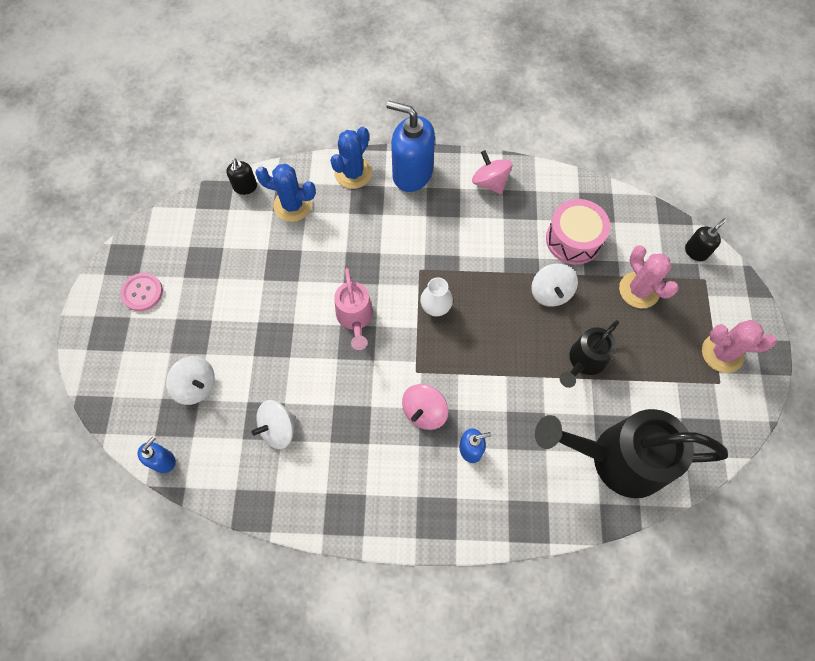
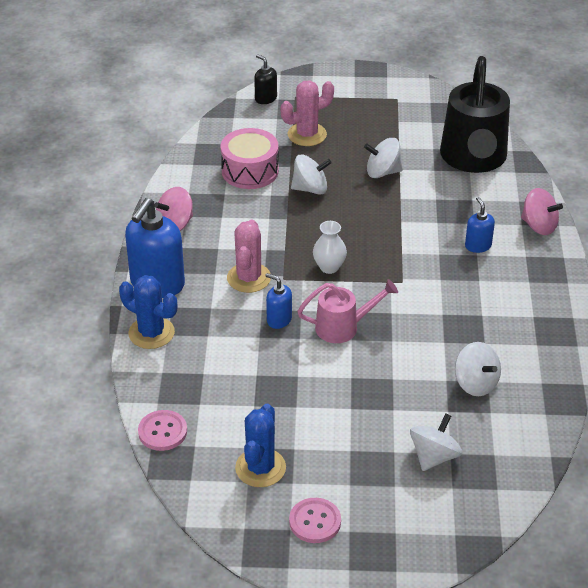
camera: 90 degrees left, 25 degrees down
blue soap dispenser [138,436,176,473] -> blue soap dispenser moved to [265,273,292,329]
black soap dispenser [226,158,257,195] -> pink button [138,410,187,451]
blue cactus [255,164,316,222] -> blue cactus moved to [235,404,286,487]
pink spinning top [402,384,448,430] -> pink spinning top moved to [521,188,563,235]
black watering can [560,320,619,388] -> white spinning top [364,138,403,178]
pink cactus [702,320,777,373] -> pink cactus moved to [227,220,271,293]

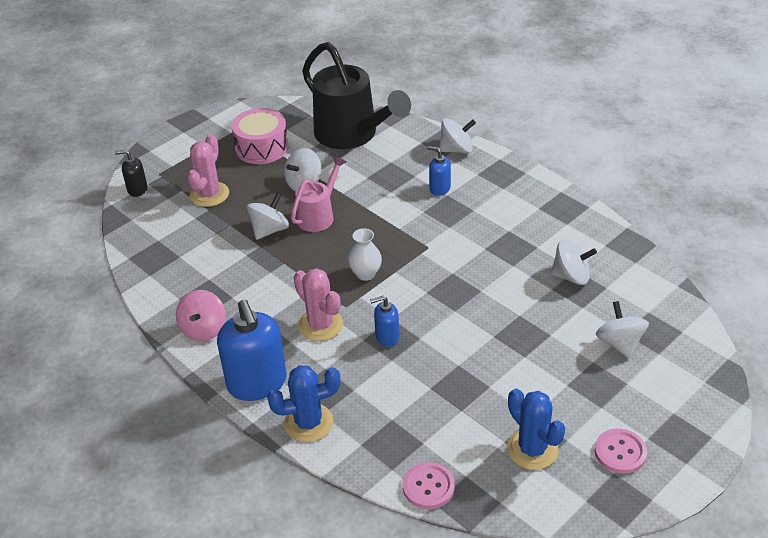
camera: 45 degrees left, 0 degrees up
pink drum [221,128,279,189] -> pink drum moved to [232,108,288,164]
pink watering can [297,279,398,343] -> pink watering can moved to [291,156,347,232]
pink spinning top [521,188,563,235] -> white spinning top [439,119,476,154]

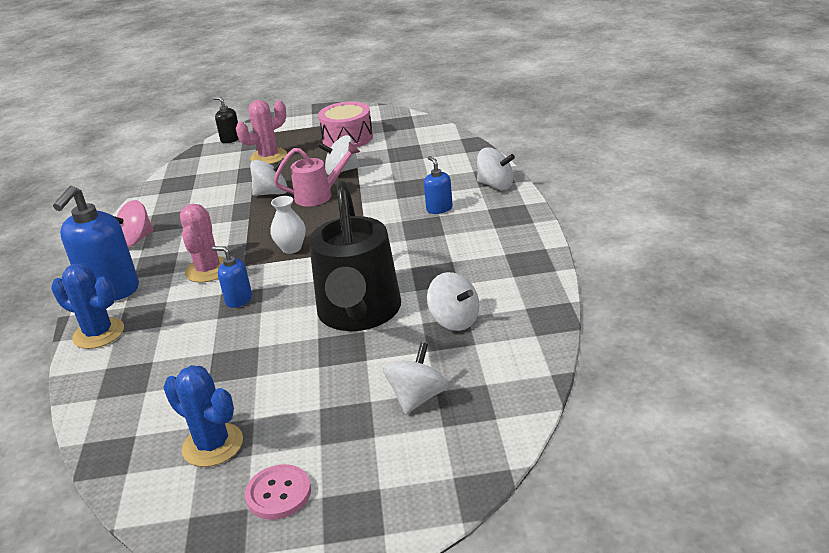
camera: 40 degrees right, 10 degrees down
black watering can [302,42,411,149] -> black watering can moved to [309,181,401,331]
pink button [403,462,455,509] -> none
blue cactus [507,389,565,470] -> blue cactus turned 60 degrees counterclockwise [163,365,243,467]

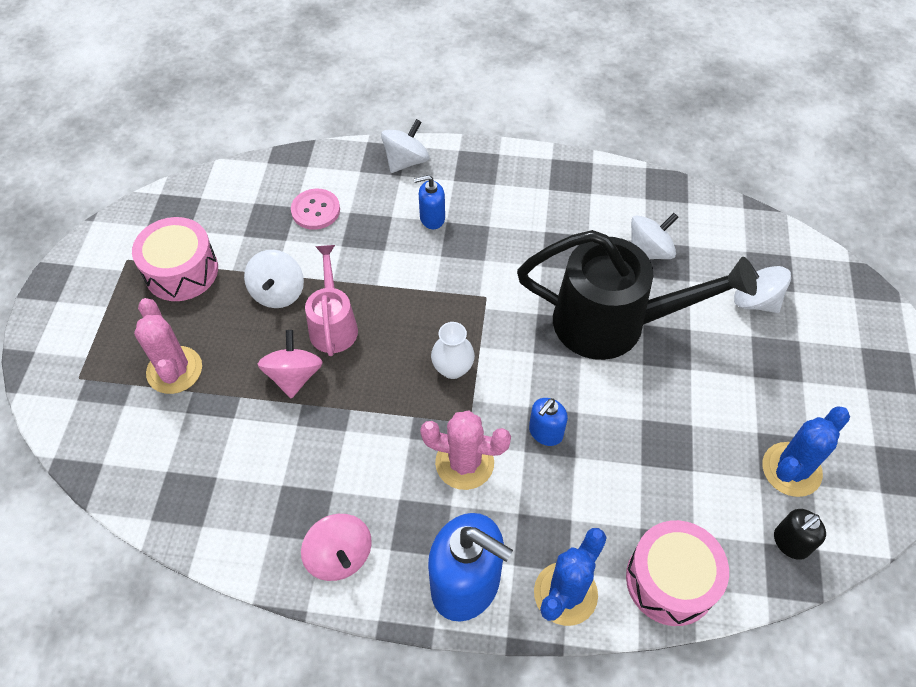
camera: 80 degrees left, 25 degrees up
black soap dispenser [213,97,238,143] -> black soap dispenser moved to [774,509,826,560]
pink button [245,464,311,520] -> pink button moved to [291,189,340,230]
white spinning top [250,158,287,196] -> pink spinning top [258,330,323,399]
none -> pink drum [626,520,729,626]

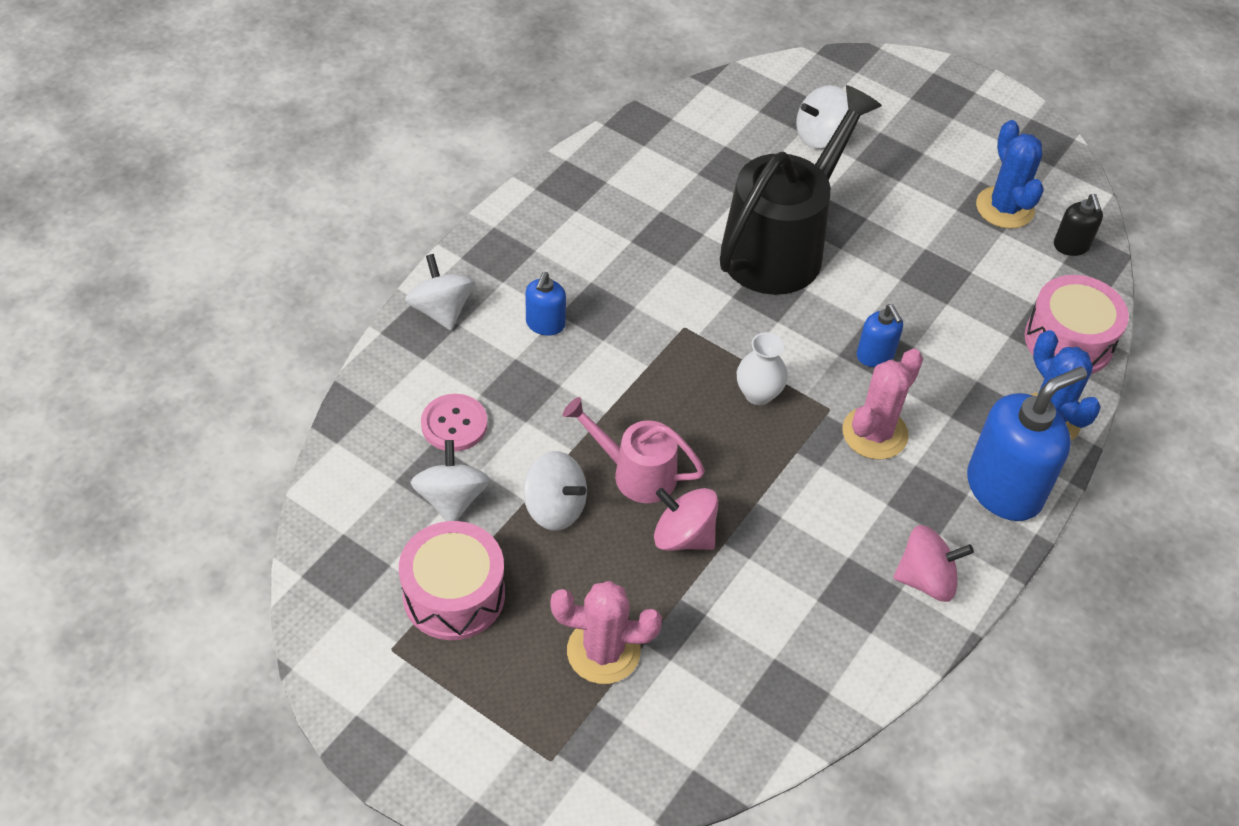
camera: 65 degrees left, 5 degrees down
white spinning top [631,213,678,259] -> white spinning top moved to [410,440,490,521]

